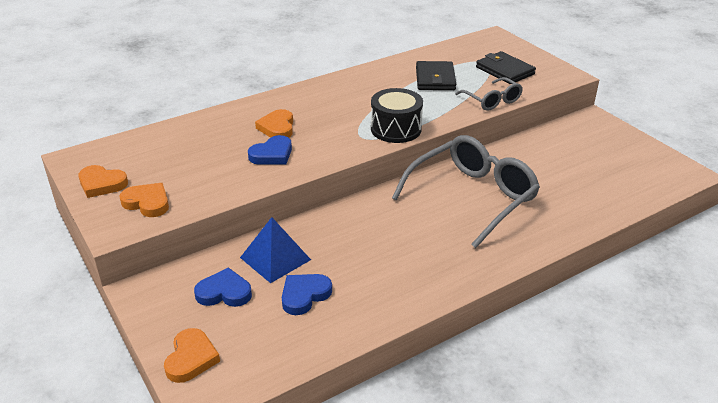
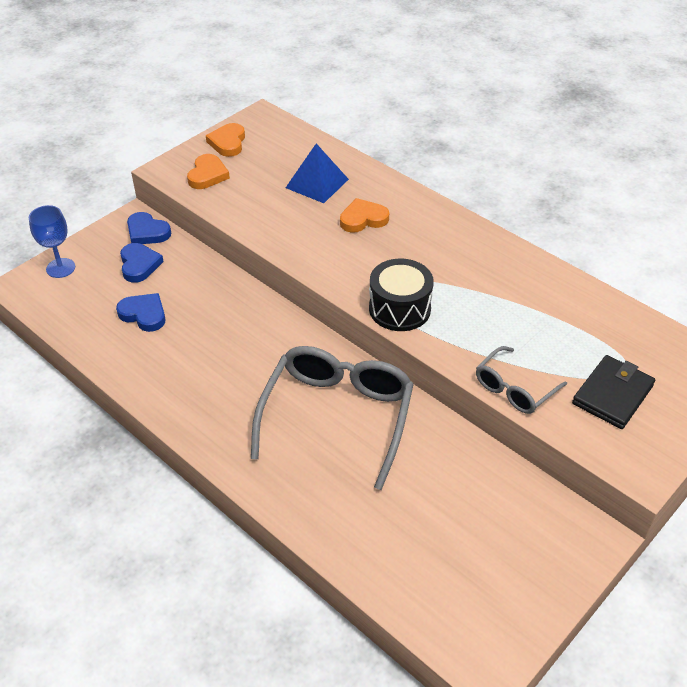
camera: 75 degrees right, 10 degrees up
orange heart [164,328,220,383] -> blue goblet [29,205,75,278]
blue pyramid [240,217,311,283] -> blue pyramid moved to [286,143,349,203]
blue heart [248,135,292,165] -> blue heart moved to [127,212,171,244]
grey glasses [392,135,540,248] -> grey glasses turned 105 degrees counterclockwise [251,346,414,490]
black wallet [416,61,456,90] -> none

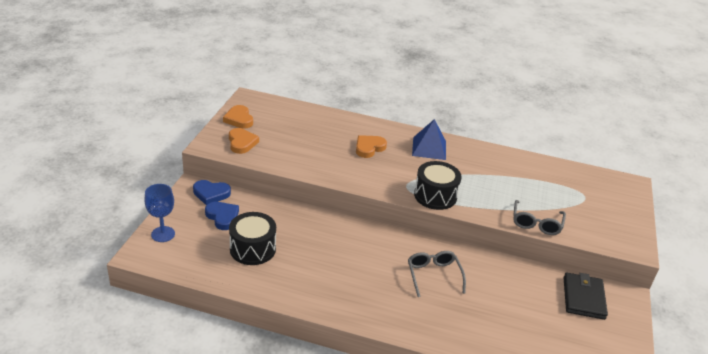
camera: 30 degrees left, 10 degrees down
blue heart [116,293,165,332] -> black drum [229,212,276,265]
grey glasses [251,346,414,490] -> grey glasses [408,251,466,297], size x0.52
blue pyramid [286,143,349,203] -> blue pyramid moved to [412,119,446,160]
black wallet [572,355,655,429] -> black wallet moved to [563,272,608,320]

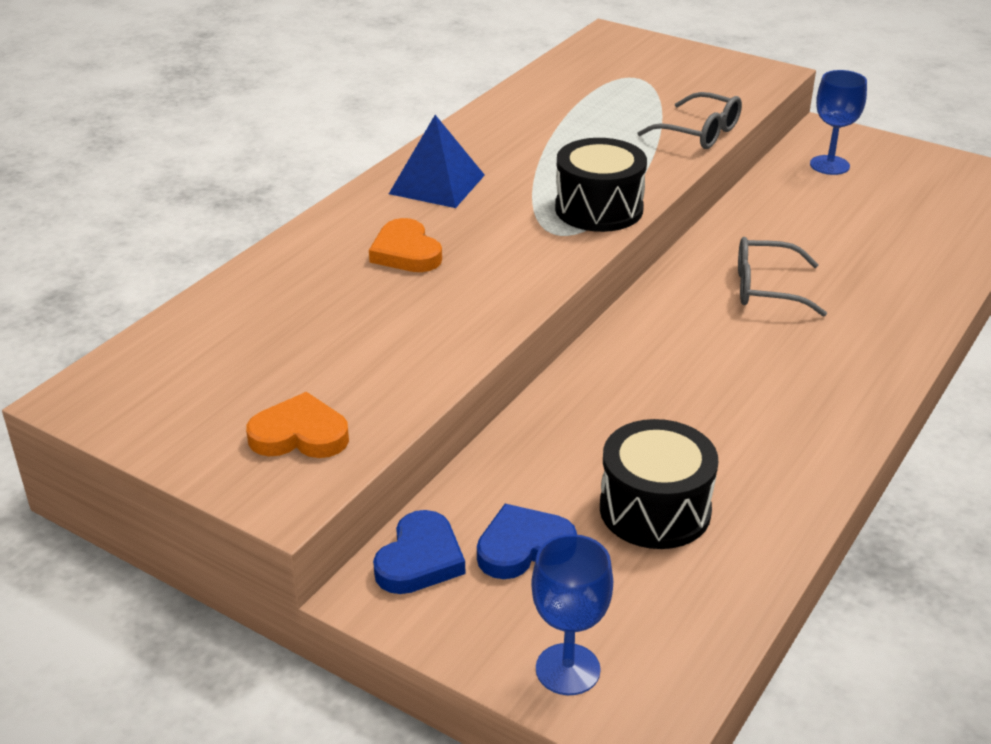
camera: 70 degrees left, 0 degrees up
orange heart [223,105,253,129] -> none
black wallet [563,272,608,320] -> blue goblet [810,70,867,175]

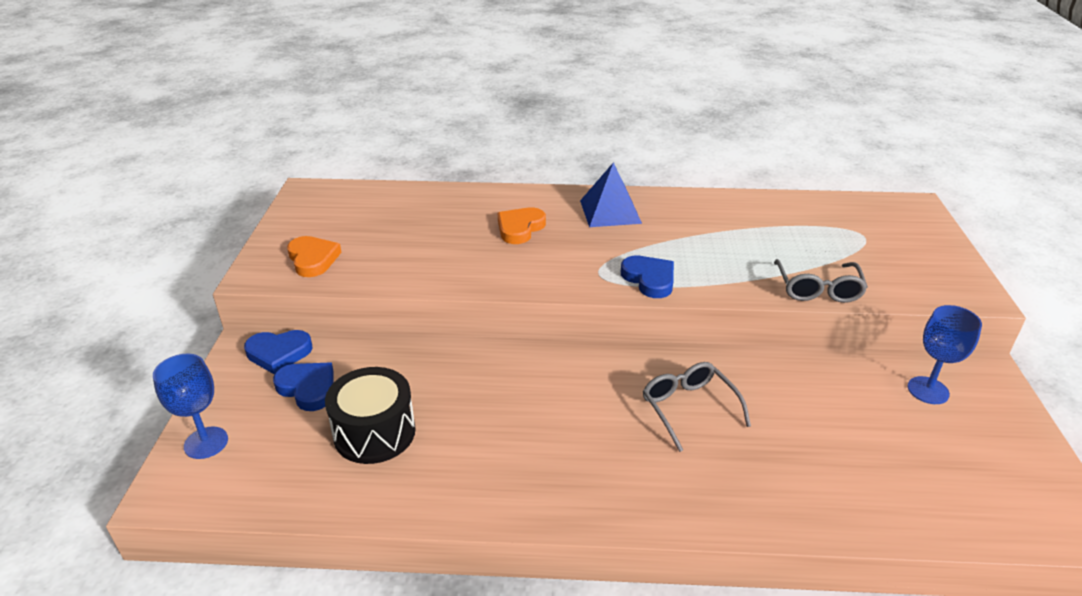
camera: 60 degrees right, 0 degrees up
black drum [555,138,647,232] -> blue heart [621,256,674,298]

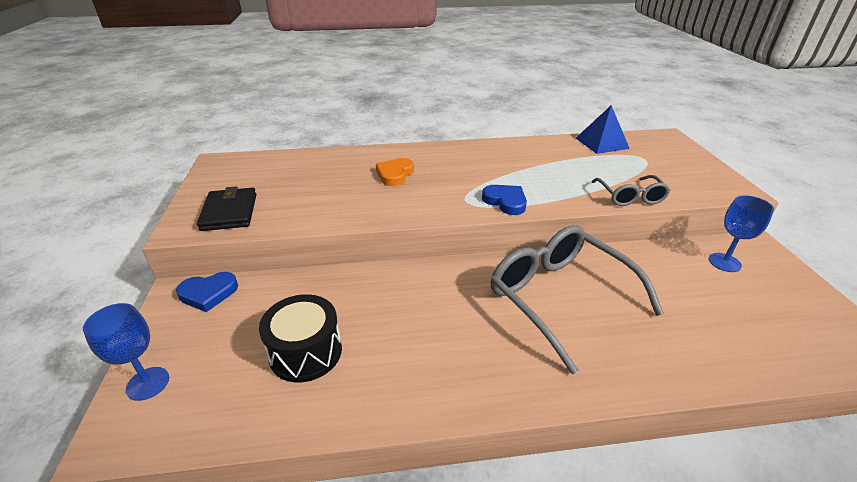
camera: 10 degrees left, 0 degrees up
blue heart [273,363,334,411] -> none
orange heart [287,236,342,277] -> black wallet [197,186,256,231]
blue pyramid [580,162,642,227] -> blue pyramid moved to [576,105,630,154]
grey glasses [643,362,751,452] -> grey glasses [491,225,664,374], size x1.91

